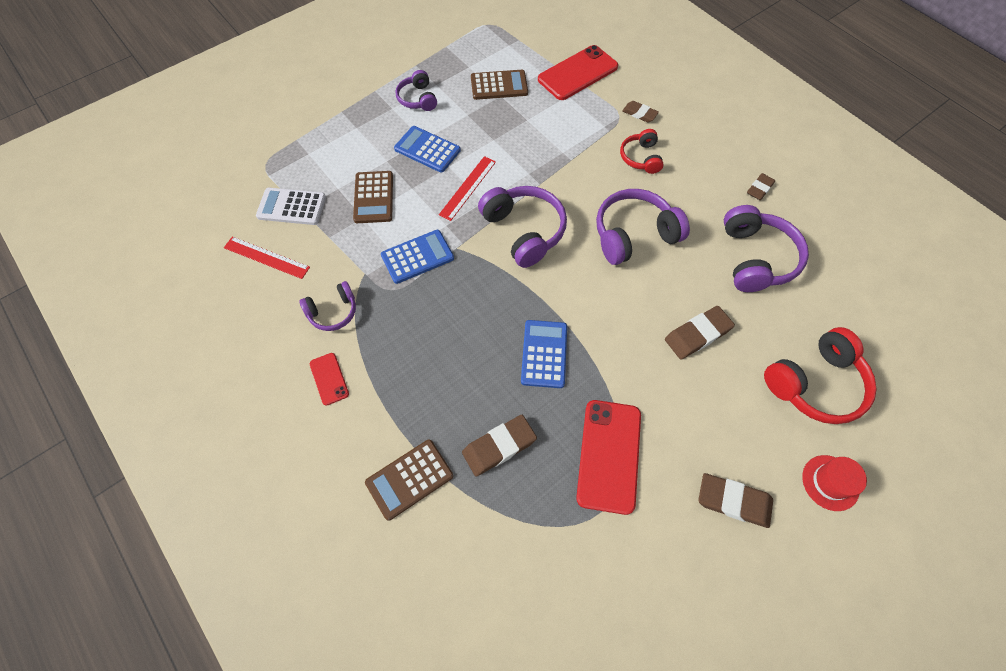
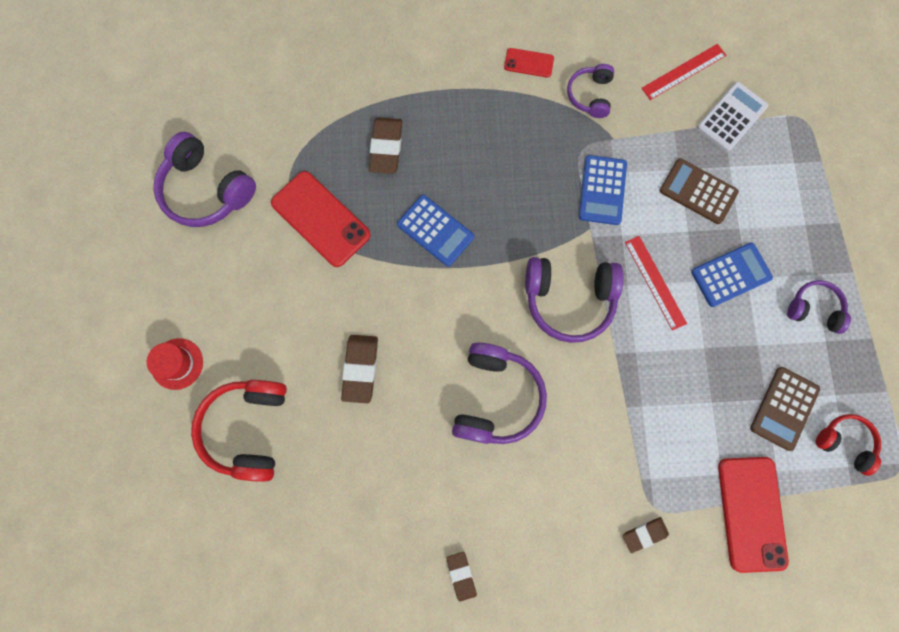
camera: 125 degrees right, 15 degrees up
brown calculator [365,440,453,521] -> none
red headphones [620,129,664,174] -> red headphones moved to [816,414,881,476]
brown eraser [698,473,773,528] -> none
purple headphones [724,205,809,292] -> purple headphones moved to [153,132,256,227]

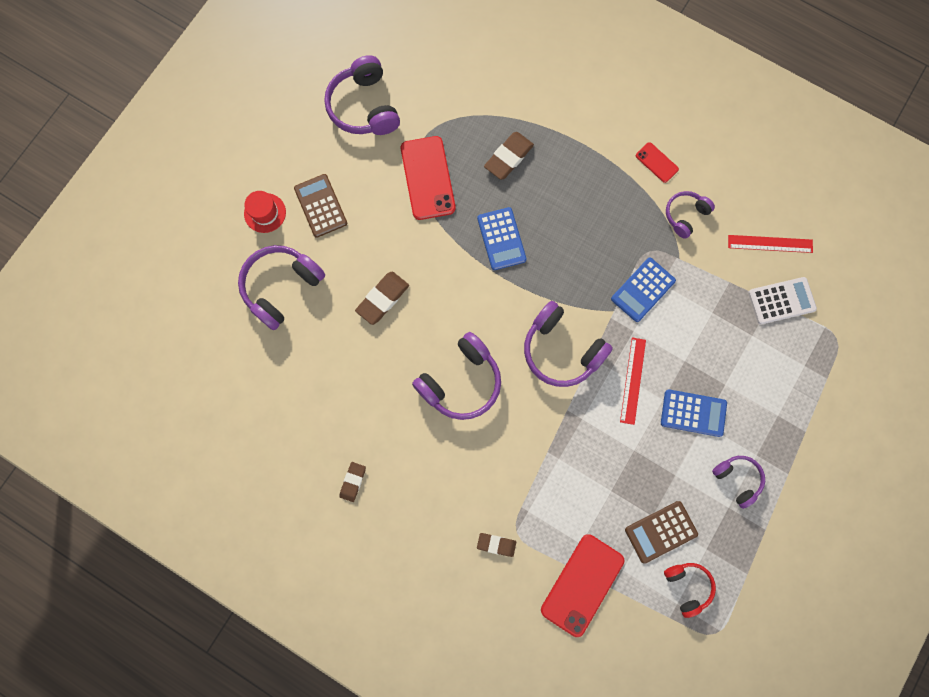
camera: 35 degrees right, 0 degrees up
red headphones [191,380,287,482] -> purple headphones [238,245,325,330]
brown calculator [660,158,739,224] -> brown calculator moved to [294,174,347,238]

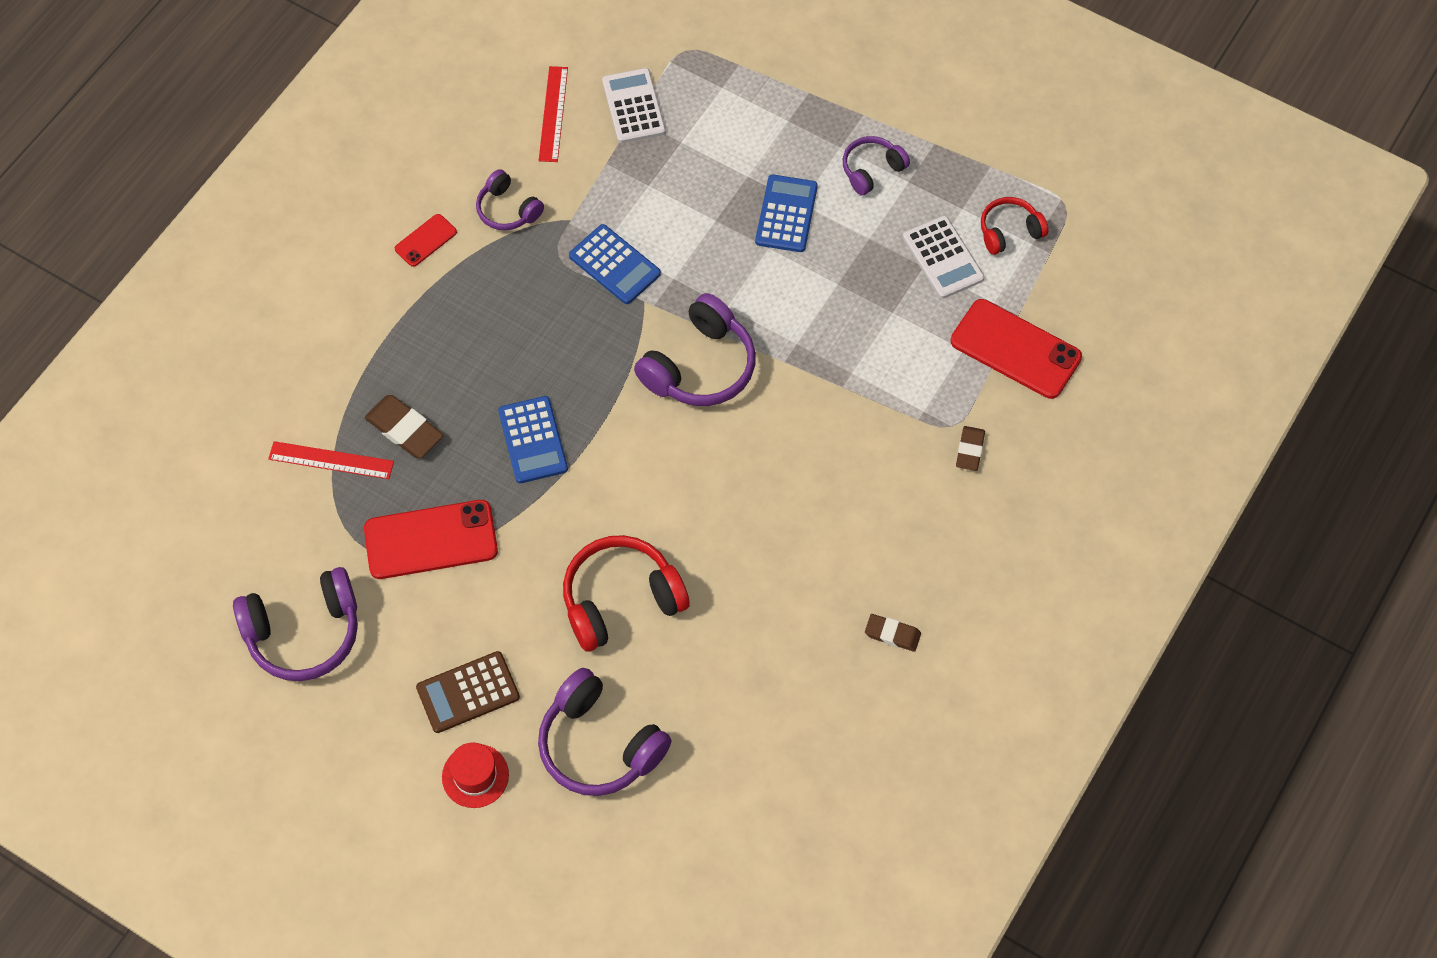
camera: 90 degrees left, 15 degrees down
brown eraser [355,272,409,325] -> red headphones [563,535,690,651]
purple headphones [412,332,501,420] -> none
blue calculator [477,207,527,270] -> blue calculator turned 90 degrees clockwise [498,396,568,483]
red ruler [620,337,646,425] -> red ruler moved to [268,441,394,479]
brown calculator [625,501,698,564] -> white calculator [903,216,984,299]

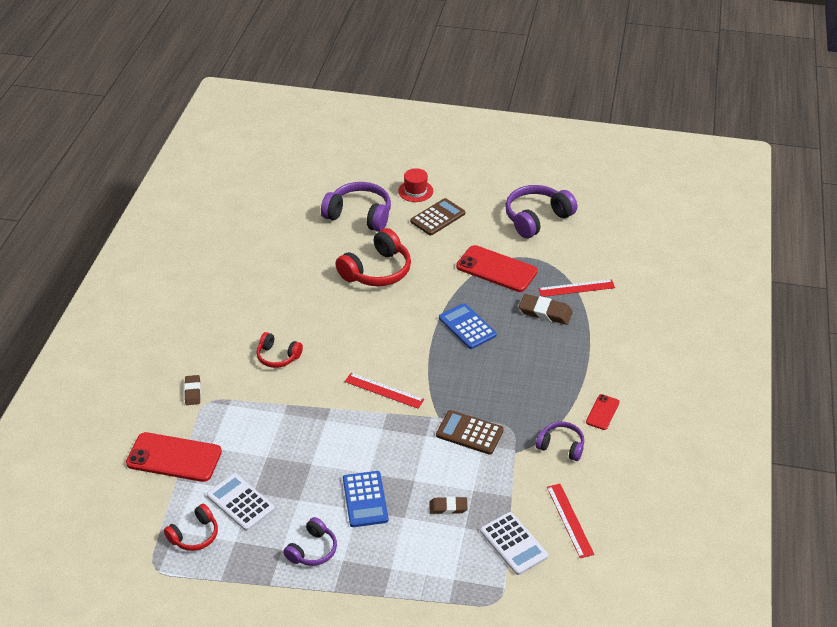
camera: 160 degrees right, 20 degrees down
red phone [364,500,498,579] -> red phone turned 60 degrees clockwise [456,245,538,292]
blue calculator [569,224,661,304] -> brown calculator [436,410,504,455]
purple headphones [634,293,756,406] -> red ruler [345,373,424,409]
brown eraser [865,614,921,652] -> brown eraser moved to [429,496,468,514]
none -> red headphones [256,332,303,368]

